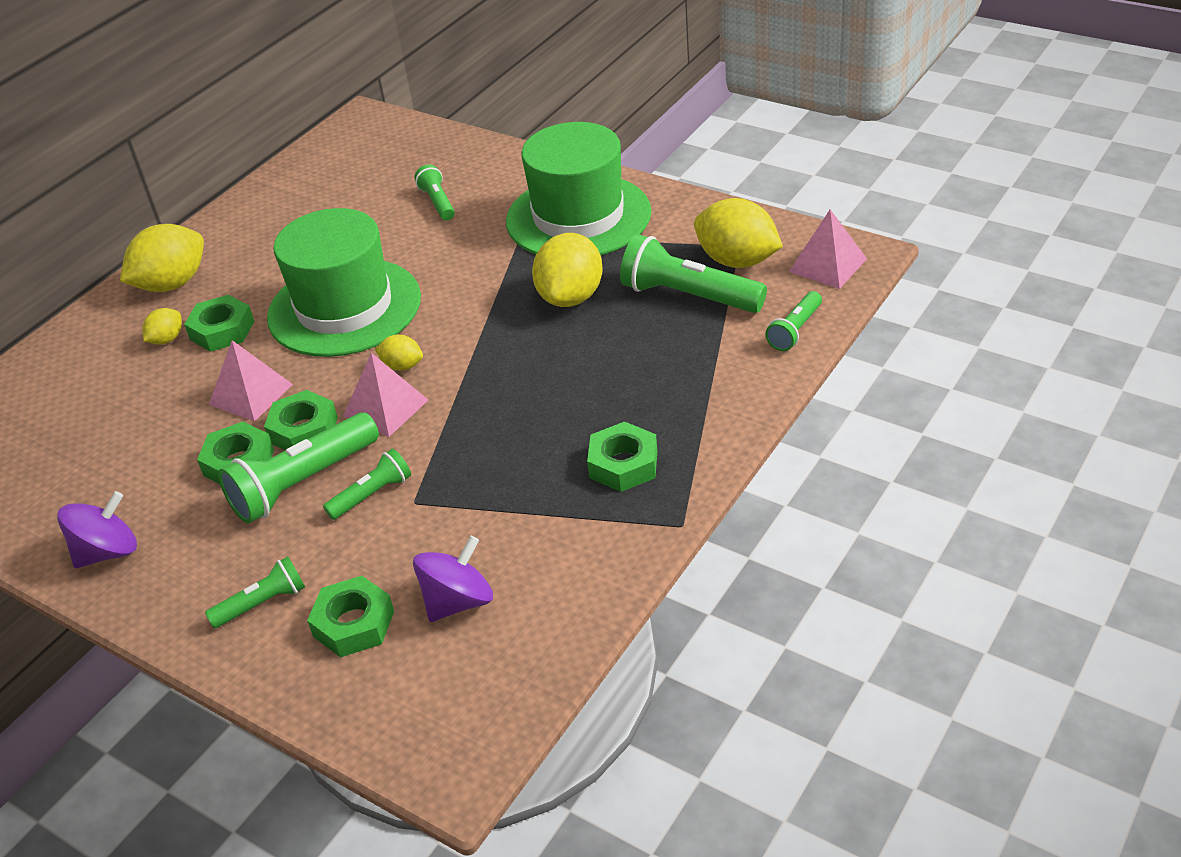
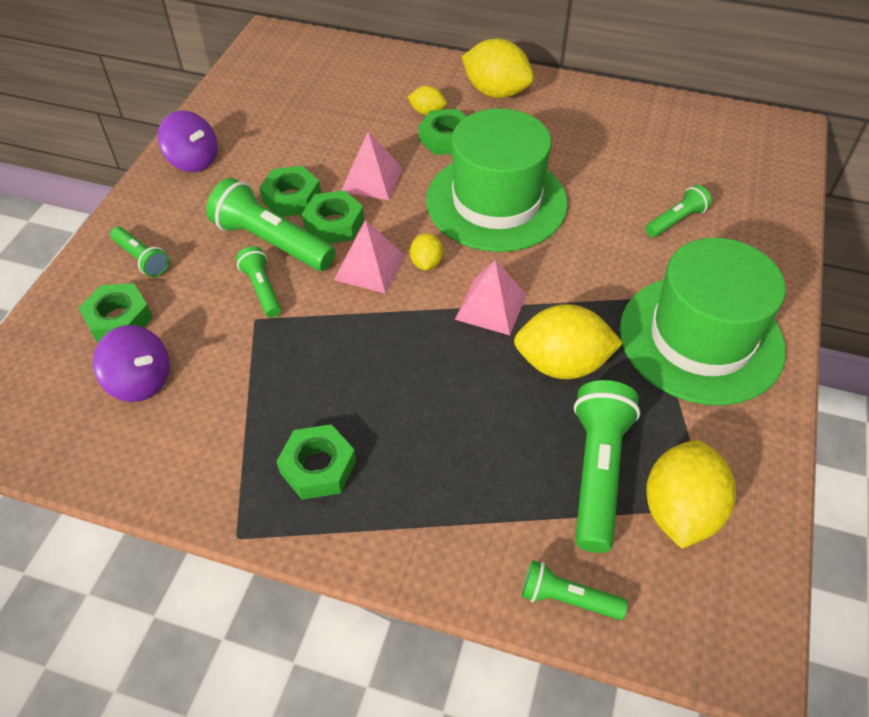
camera: 70 degrees right, 10 degrees up
green flashlight [323,449,411,520] -> green flashlight turned 150 degrees counterclockwise [236,246,281,318]
pink pyramid [789,210,867,289] -> pink pyramid moved to [455,260,527,335]

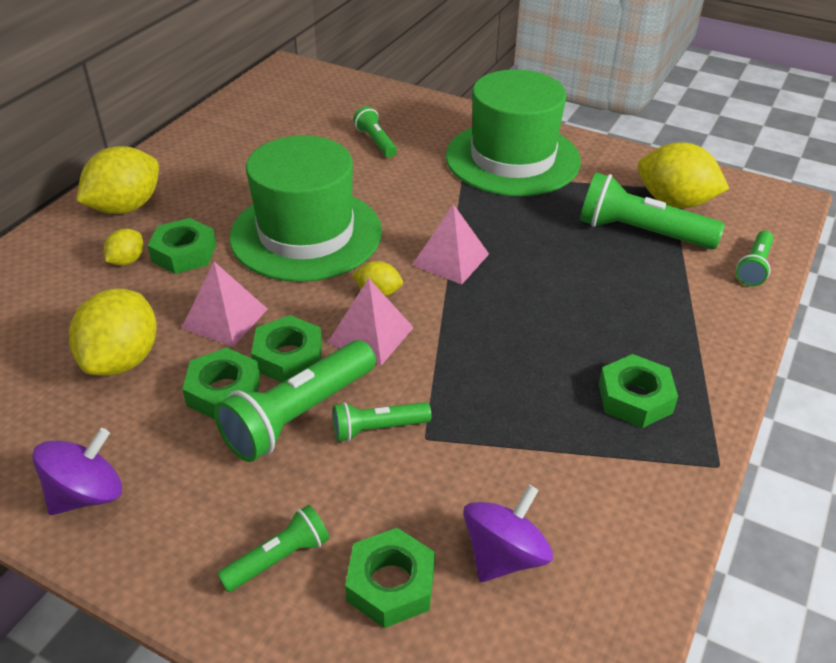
camera: 80 degrees left, 10 degrees down
yellow lemon [514,304,623,379] -> yellow lemon moved to [69,288,157,376]

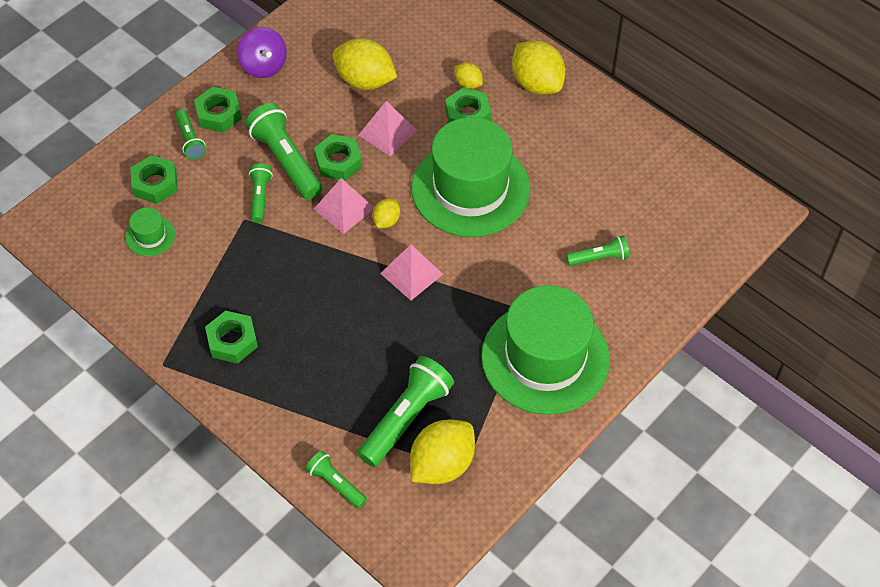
camera: 105 degrees right, 15 degrees up
green nut [182,348,260,420] -> green nut moved to [194,87,242,133]
purple spinning top [463,485,553,582] -> green hat [125,207,175,257]

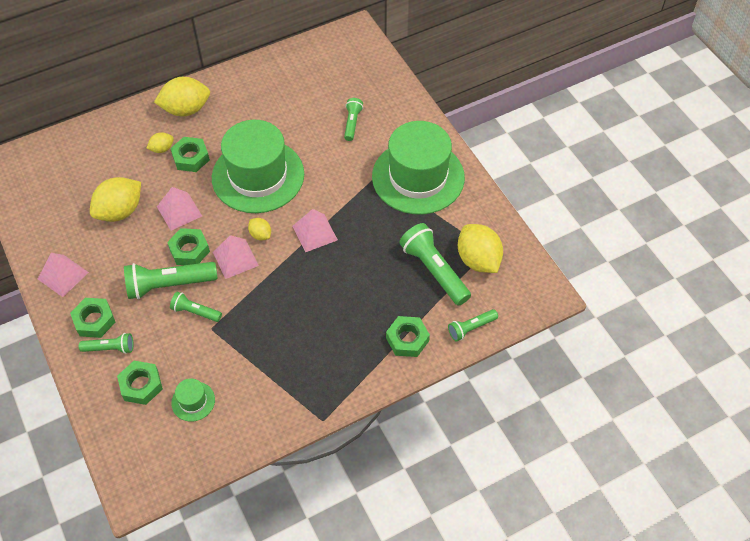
camera: 70 degrees left, 0 degrees up
green nut [205,311,258,364] -> green nut moved to [386,316,430,357]
purple spinning top [237,27,287,78] -> pink pyramid [38,253,89,297]

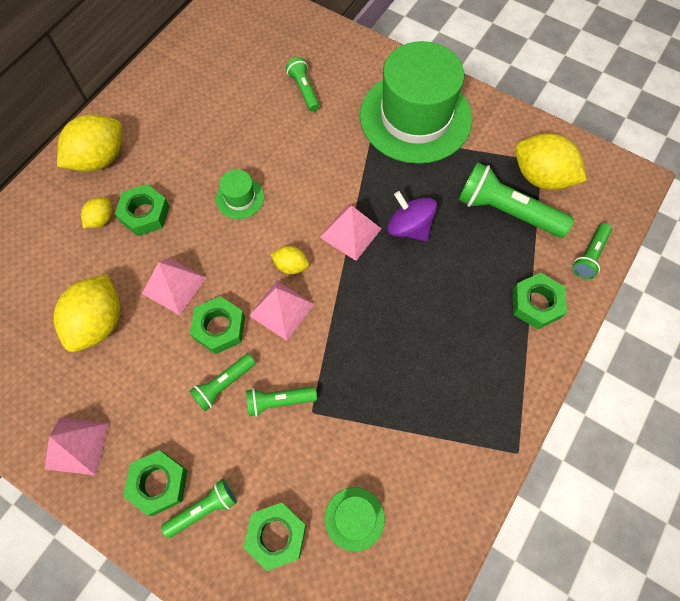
camera: 30 degrees left, 10 degrees up
green flashlight [124,262,218,299] -> green flashlight [189,354,256,411], size x0.56
green hat [212,120,304,213] -> green hat [216,169,264,219], size x0.41
none -> purple spinning top [387,191,437,241]

